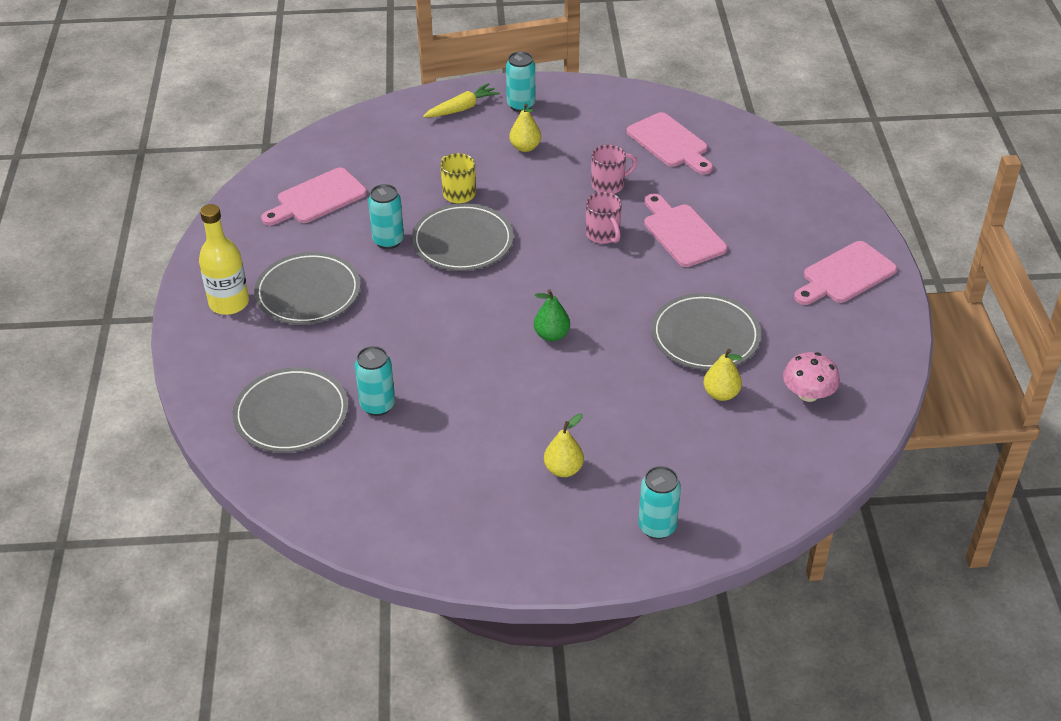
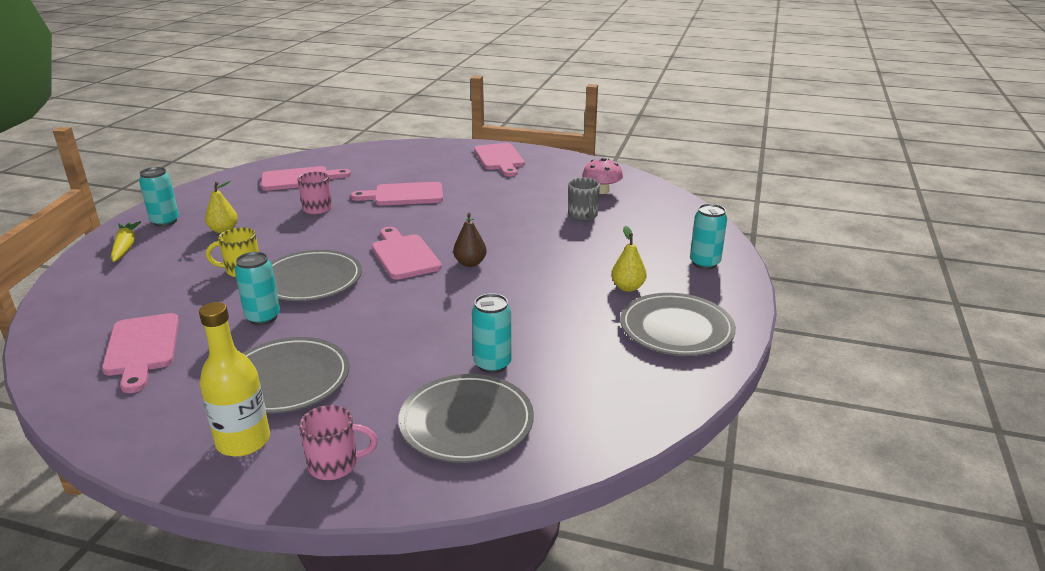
camera: 70 degrees left, 15 degrees down
green pear [534,289,570,341] -> brown pear [453,213,487,267]
pink mug [586,192,622,244] -> pink mug moved to [299,405,378,480]
grey plate [651,293,761,370] -> grey plate moved to [620,293,736,356]
yellow pear [703,349,742,401] -> grey mug [568,177,600,221]
none -> pink cutting board [372,227,442,280]

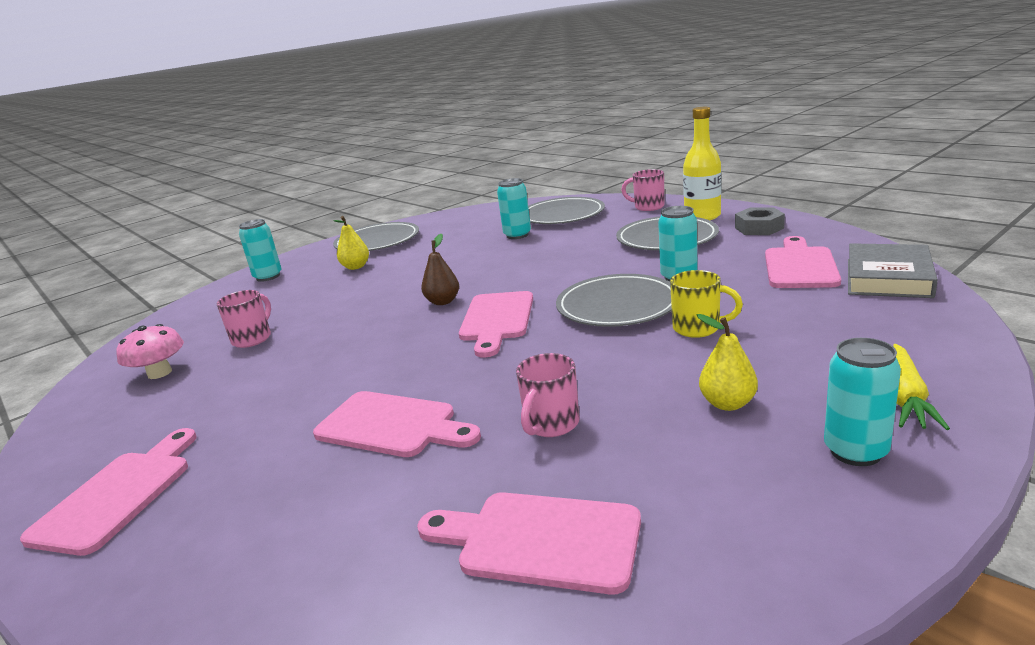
camera: 145 degrees left, 5 degrees down
grey mug [568,177,600,221] -> pink mug [216,290,271,348]
none -> grey nut [735,208,785,235]
none -> grey book [848,243,938,298]

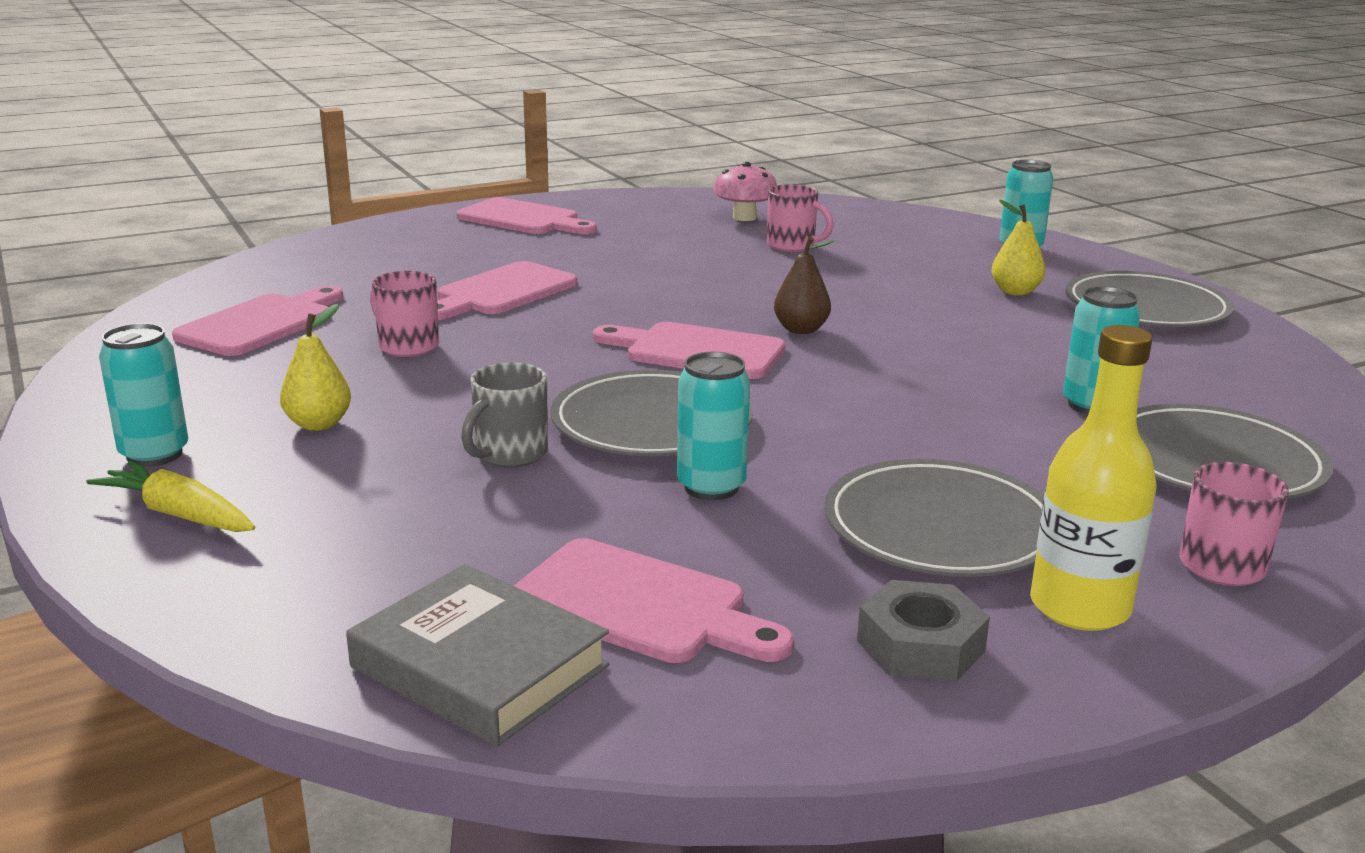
camera: 100 degrees right, 0 degrees up
yellow mug [670,270,743,338] -> grey mug [461,362,548,468]

